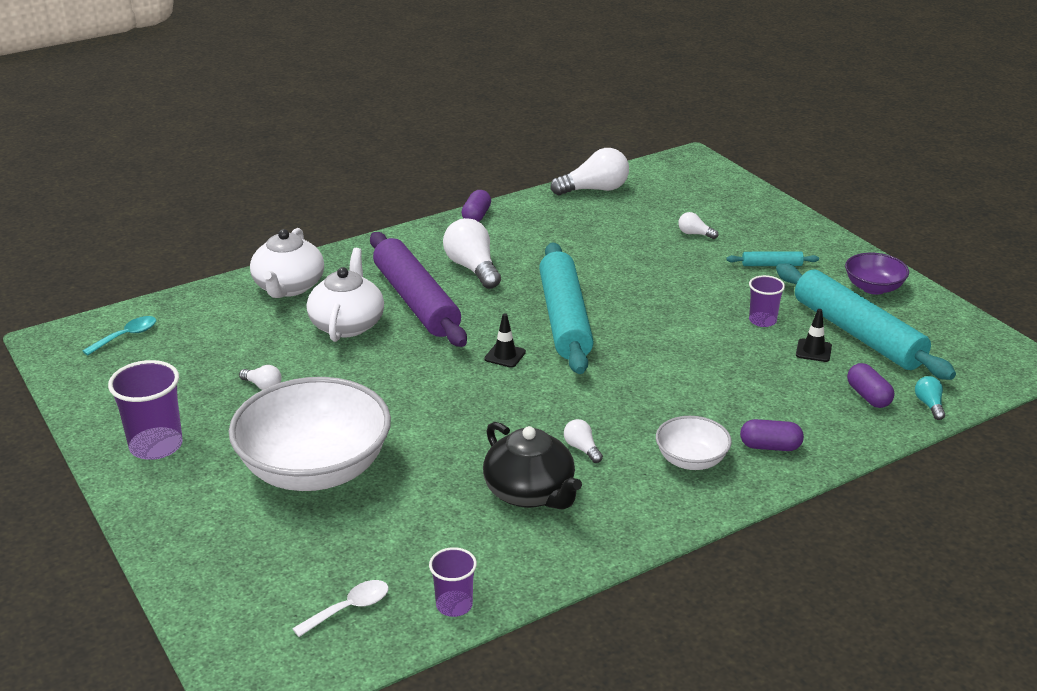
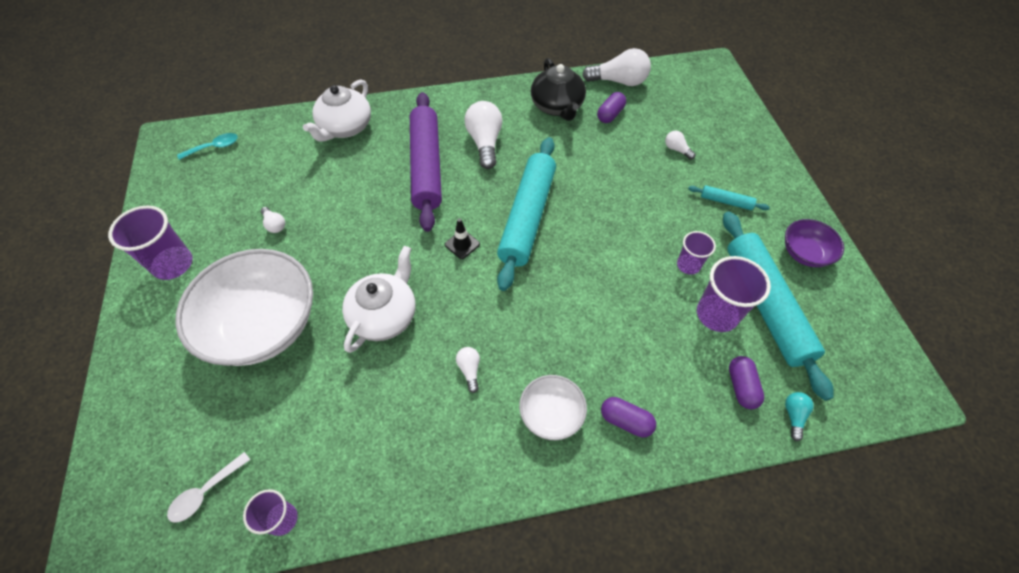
camera: 20 degrees right, 25 degrees up
white spoon [292,580,389,637] -> white spoon turned 150 degrees clockwise [167,452,251,523]
white teapot [307,248,384,342] -> white teapot moved to [342,246,416,353]
purple capsule [461,190,491,222] -> purple capsule moved to [597,92,626,123]
black teapot [483,422,582,510] -> black teapot moved to [531,58,586,121]
black traffic cone [796,309,832,362] -> purple cup [697,256,771,332]

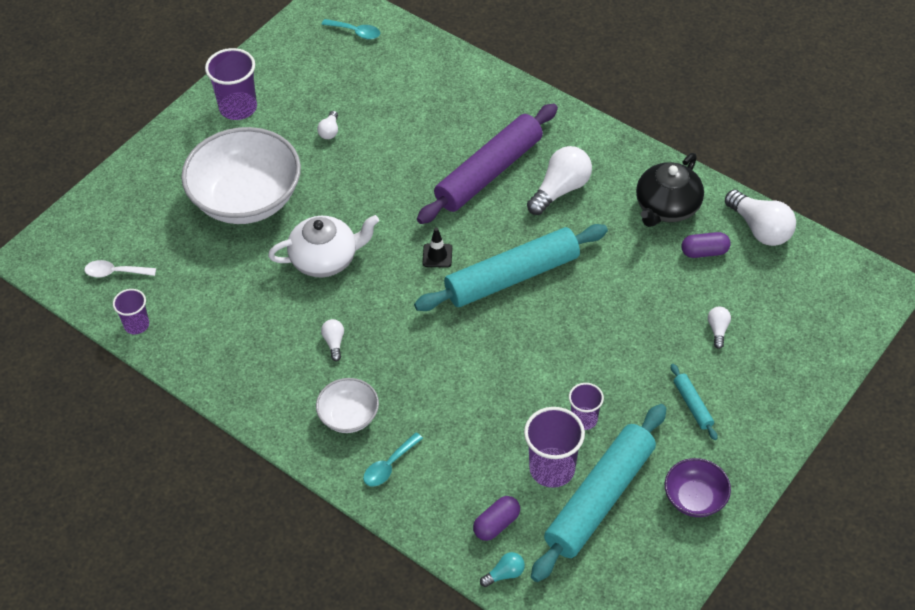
camera: 50 degrees right, 5 degrees down
white teapot [303,79,371,142] -> none
white light bulb [456,347,480,393] -> white light bulb turned 45 degrees counterclockwise [321,319,344,361]
purple capsule [601,397,656,437] -> turquoise spoon [363,433,423,487]

